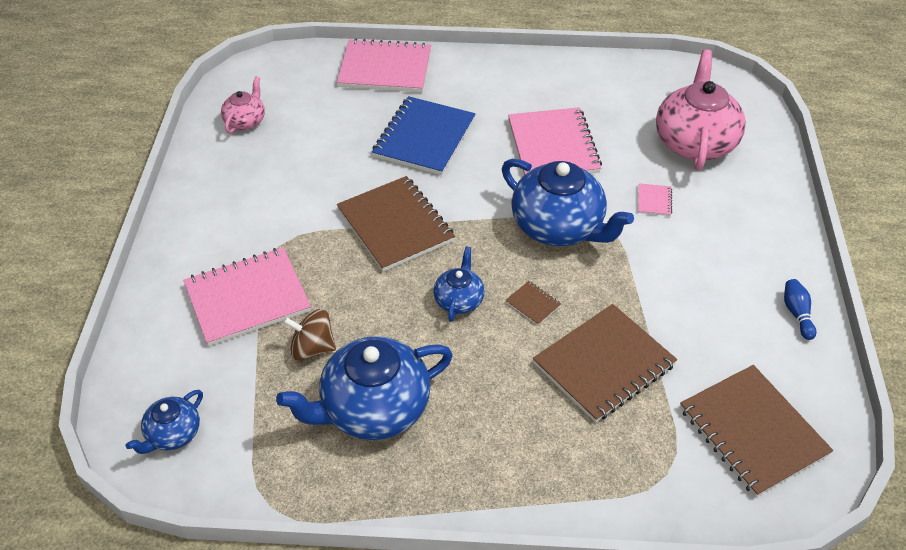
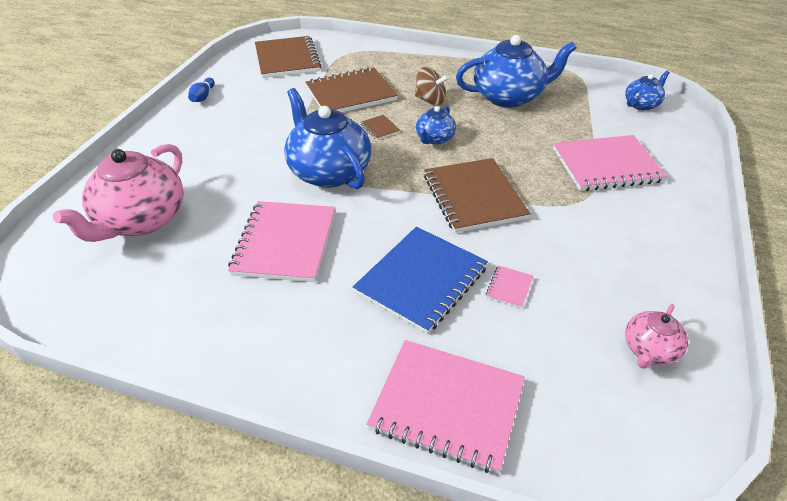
camera: 165 degrees left, 5 degrees down
brown spinning top [283,309,336,361] -> brown spinning top moved to [415,67,449,105]
pink notebook [638,183,672,216] -> pink notebook moved to [486,265,533,309]

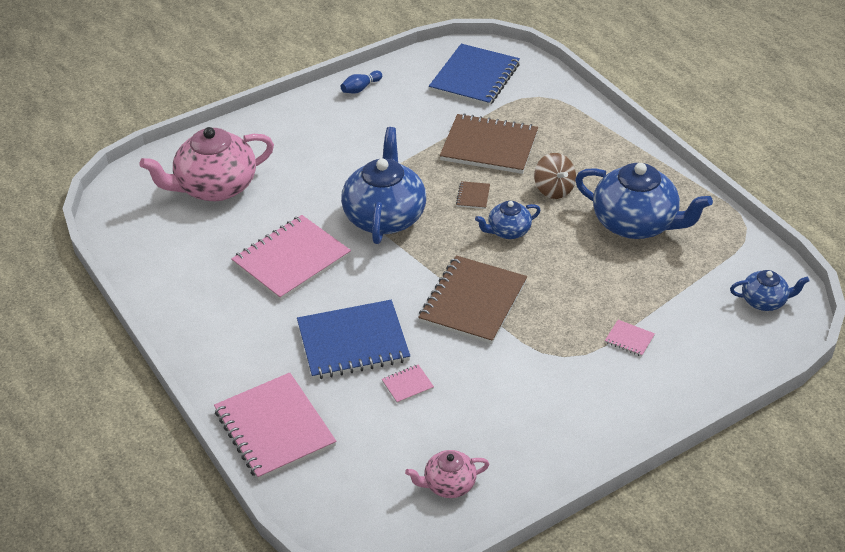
camera: 40 degrees right, 0 degrees up
brown notebook [255,36,321,78] -> blue notebook [429,44,520,106]
pink notebook [553,135,667,191] -> pink notebook [605,320,655,357], size x0.41

